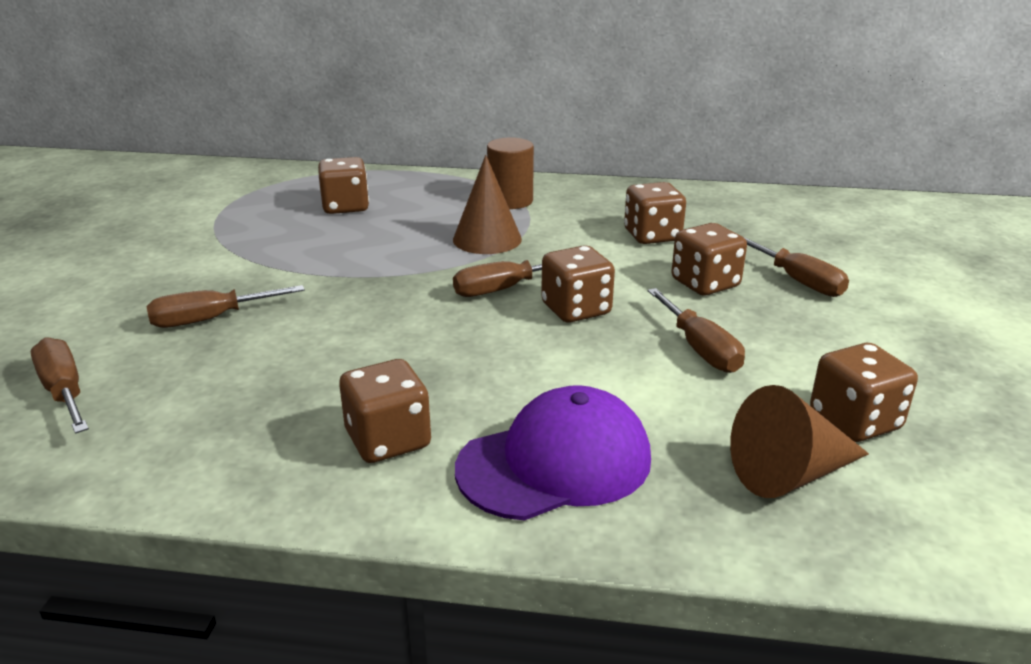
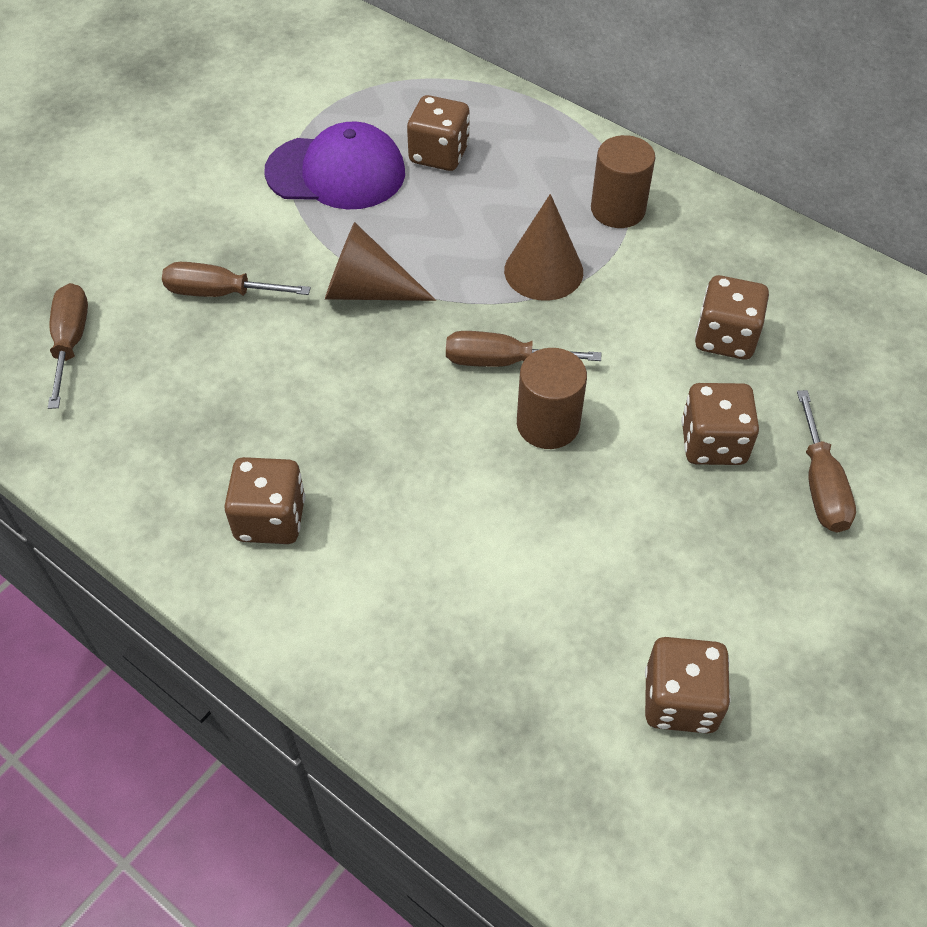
camera: 30 degrees right, 25 degrees up
purple cap [455,385,651,521] -> purple cap moved to [264,121,405,210]
brown dice [541,245,615,323] -> brown cylinder [517,348,587,449]
brown screwdriver [648,288,745,373] -> none
brown cone [730,385,869,498] -> brown cone moved to [325,222,436,301]

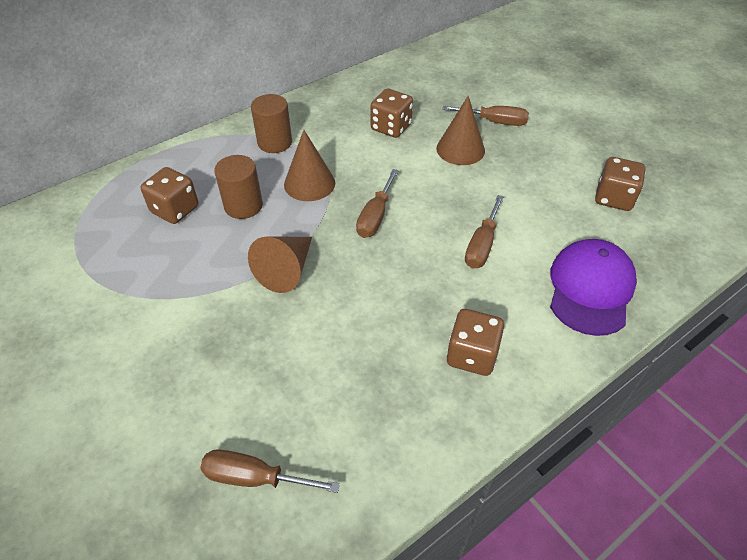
camera: 75 degrees left, 5 degrees down
brown screwdriver [162,262,311,297] -> brown screwdriver moved to [465,195,504,269]
purple cap [264,121,405,210] -> purple cap moved to [550,239,637,336]
brown cylinder [517,348,587,449] -> brown cylinder moved to [214,155,263,219]
brown dice [681,383,759,465] -> brown cone [436,96,485,165]

